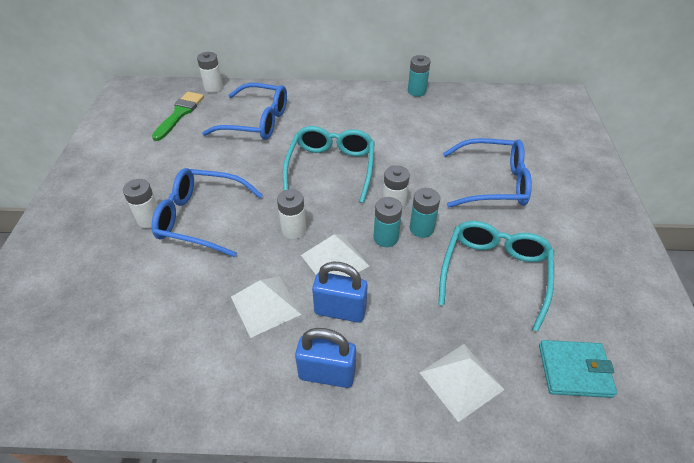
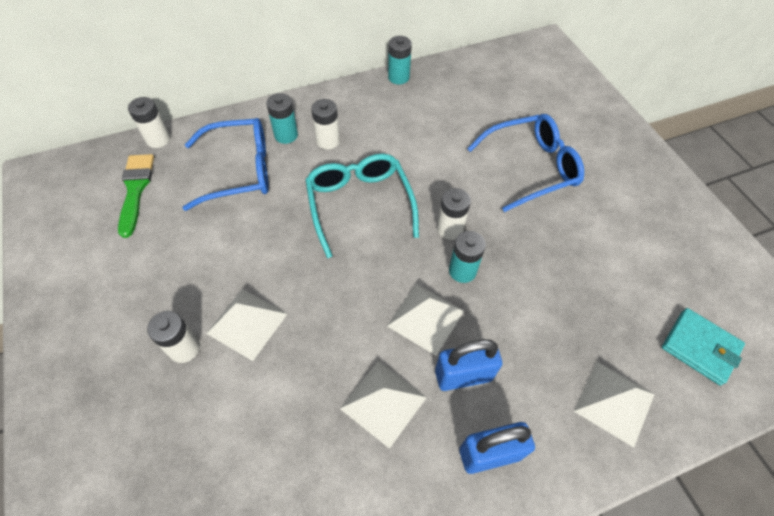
camera: 25 degrees left, 10 degrees up
blue glasses [152,168,263,257] -> white pyramid [206,289,287,361]
white battery [277,189,306,239] -> white battery moved to [311,99,340,149]
turquoise battery [410,188,440,238] -> turquoise battery moved to [266,93,298,144]
turquoise glasses [438,221,554,332] -> none
turquoise wallet [539,340,617,398] -> turquoise wallet turned 60 degrees clockwise [662,308,745,386]

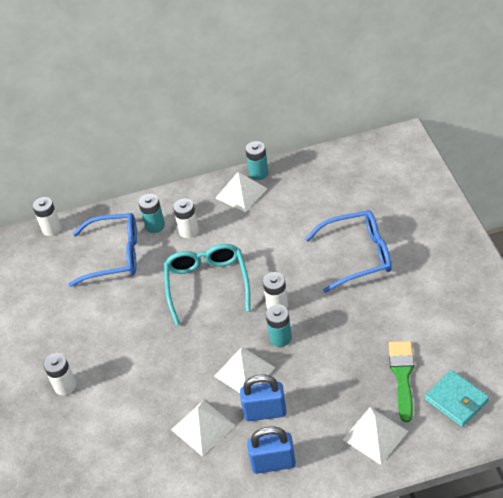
camera: 15 degrees right, 10 degrees down
green brush [118,154,154,238] -> green brush moved to [389,341,414,422]
white pyramid [206,289,287,361] -> white pyramid moved to [216,172,268,212]

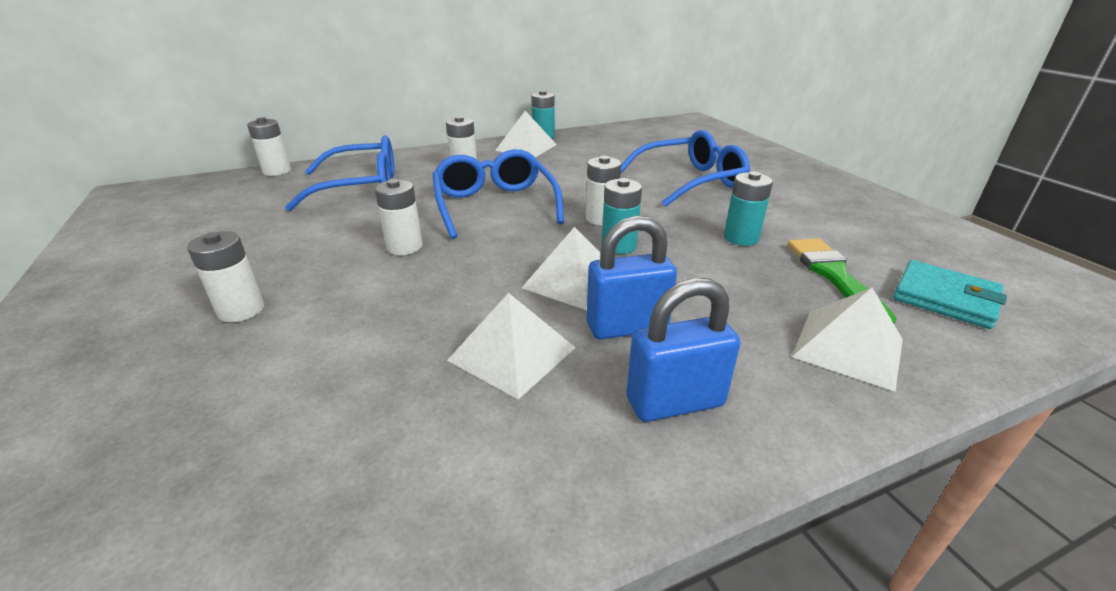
camera: 15 degrees left, 15 degrees down
turquoise battery [138,194,165,233] -> turquoise battery moved to [724,172,773,246]
turquoise glasses [164,244,250,325] -> blue glasses [432,149,564,239]
none -> white battery [375,179,423,255]

